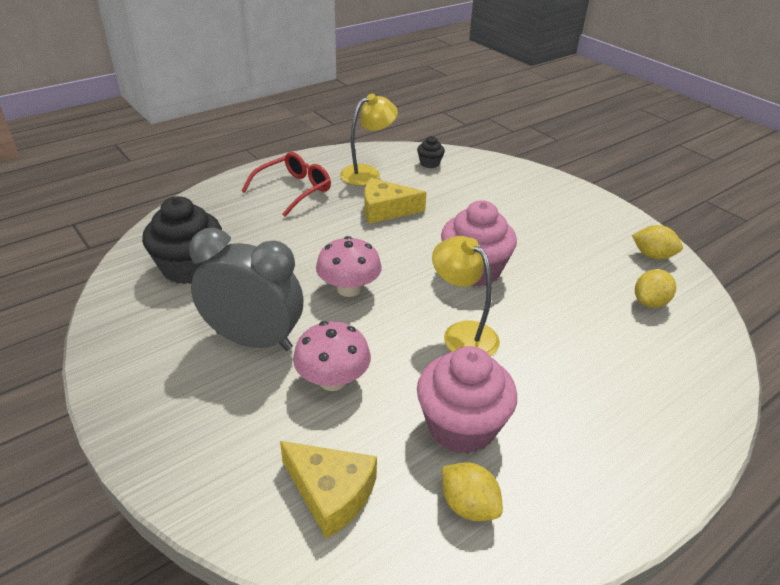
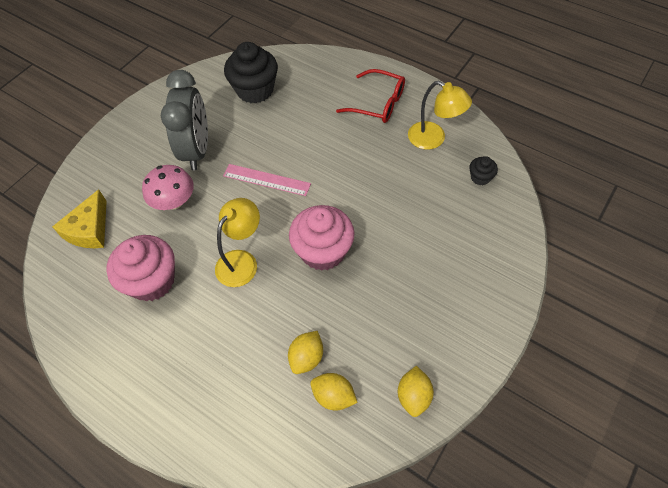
camera: 75 degrees right, 20 degrees up
pink mushroom [316,236,382,297] -> pink ruler [223,164,311,196]
yellow cheese [364,178,427,224] -> none
yellow lemon [442,462,503,521] -> yellow lemon moved to [288,331,323,374]

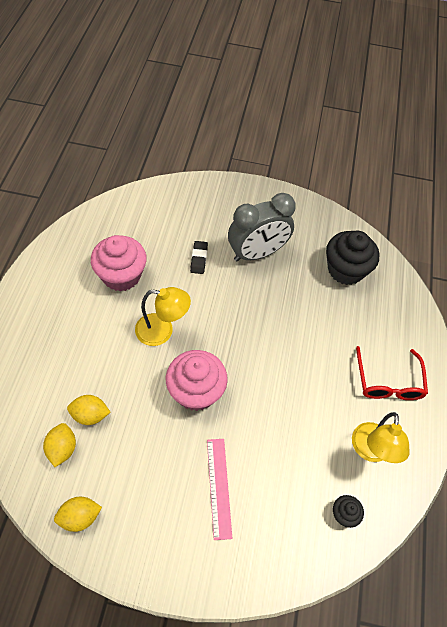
camera: 60 degrees right, 0 degrees up
yellow cheese [52,190,107,248] -> none
pink mushroom [142,165,194,210] -> black eraser [190,241,208,274]
pink ruler [223,164,311,196] -> pink ruler moved to [207,439,232,540]

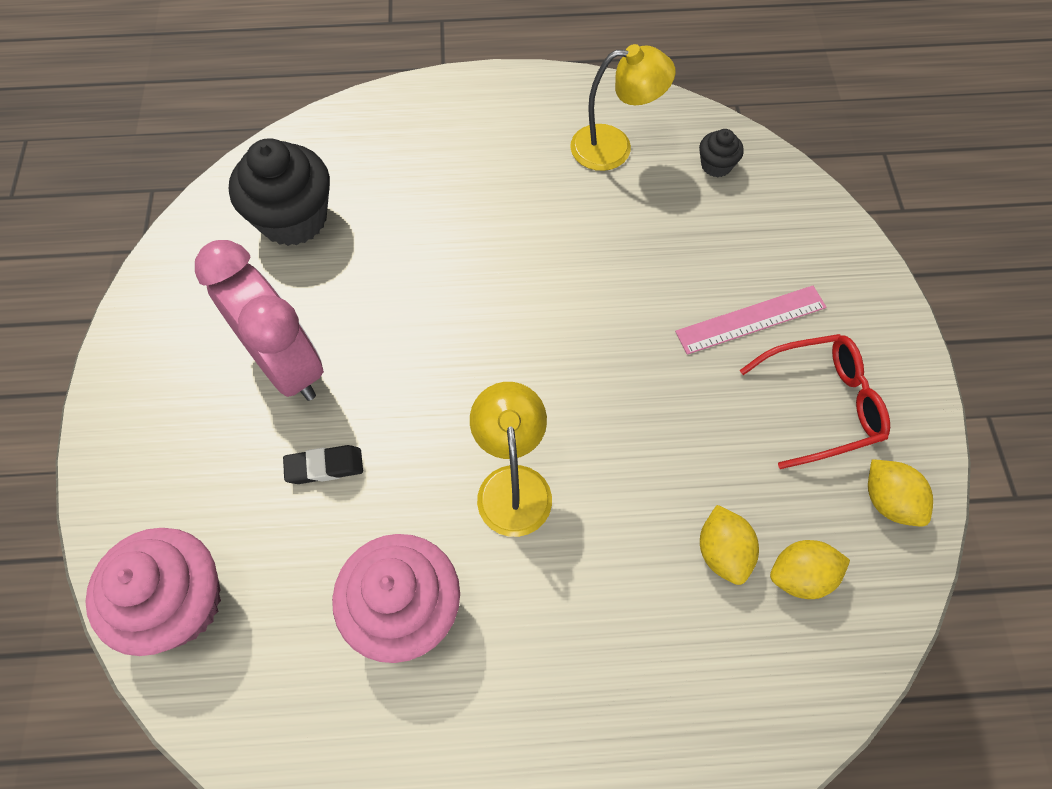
camera: 100 degrees left, 5 degrees up
pink cupcake [166,350,228,411] -> pink cupcake moved to [85,528,221,656]
grey clock [228,193,296,261] -> pink clock [195,240,324,401]
red glasses [356,346,428,400] -> red glasses moved to [740,334,890,469]

